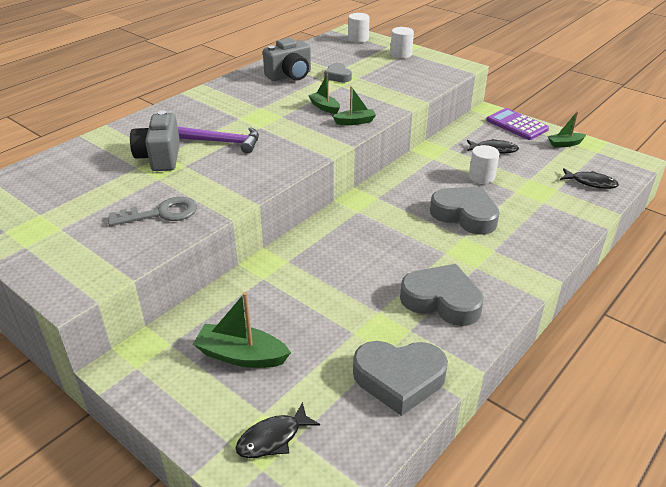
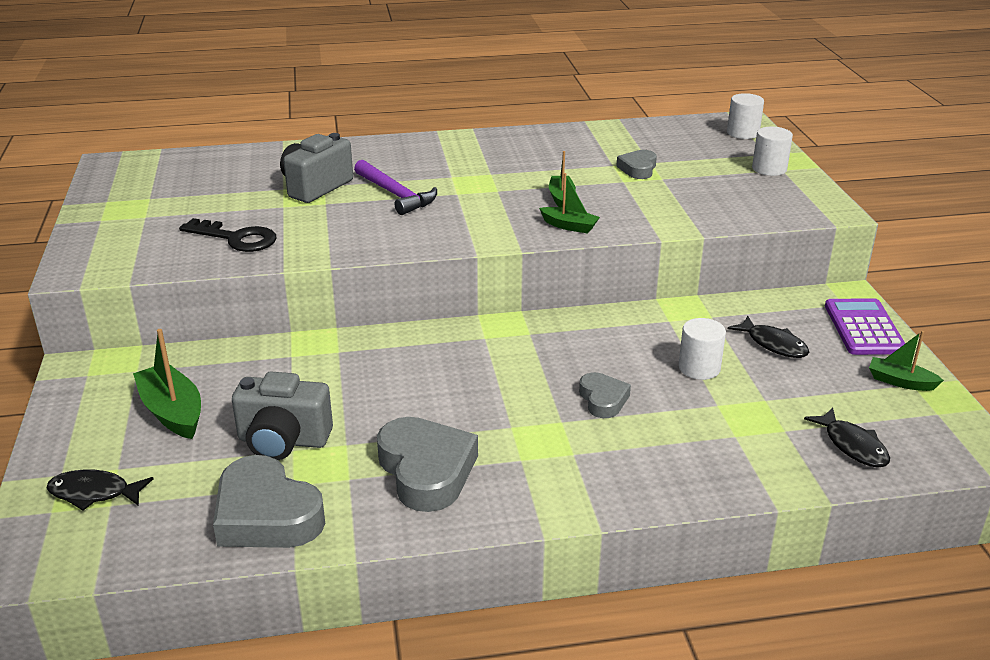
camera: 40 degrees right, 5 degrees down
grey key [108,197,197,226] -> black key [179,218,276,252]
grey camera [263,38,311,81] -> grey camera moved to [232,371,333,460]
grey heart [430,187,500,235] -> grey heart [579,372,631,418], size x0.55

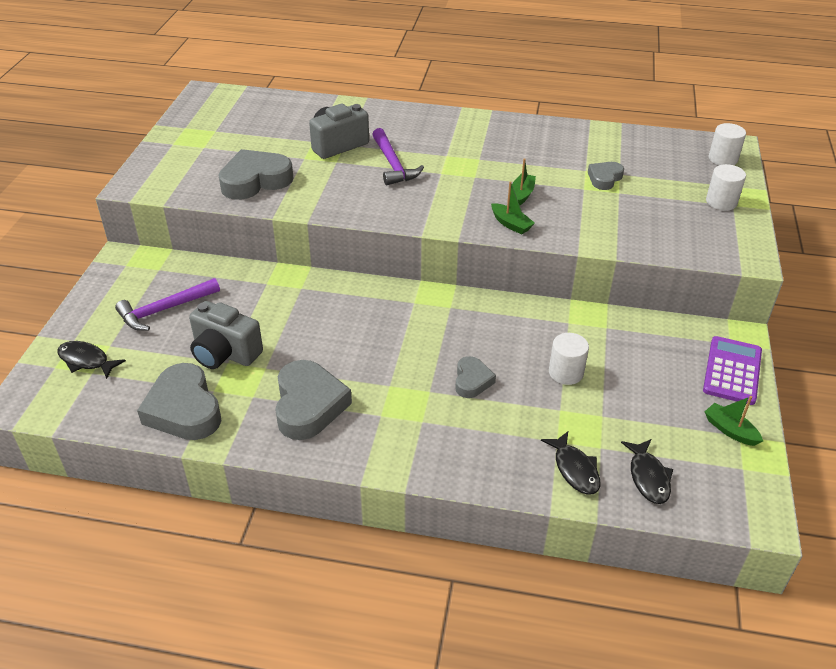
camera: 20 degrees right, 10 degrees up
green boat [133,329,201,439] -> purple hammer [115,278,220,331]
black key [179,218,276,252] -> grey heart [219,149,294,200]
black fish [728,316,809,358] -> black fish moved to [541,431,600,495]

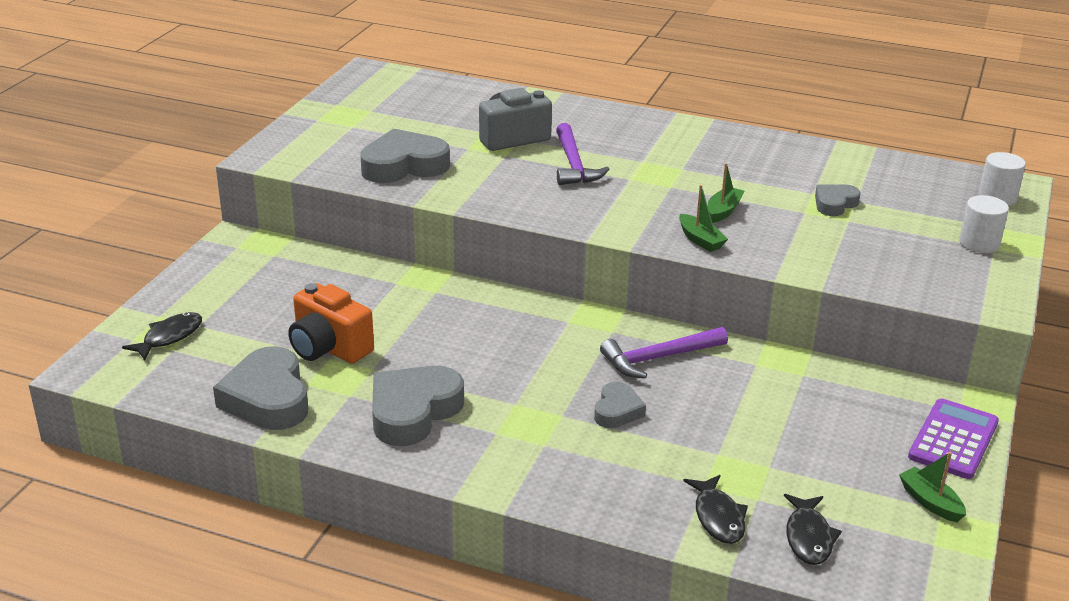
camera: 10 degrees right, 10 degrees down
black fish [57,341,126,379] -> black fish turned 90 degrees clockwise [122,312,202,360]
purple hammer [115,278,220,331] -> purple hammer moved to [600,327,728,378]
grey camera [189,301,263,369] -> orange camera [288,283,374,364]
grey heart [275,360,352,440] -> grey heart turned 150 degrees counterclockwise [372,366,464,446]
white cylinder [549,333,589,385] -> none

